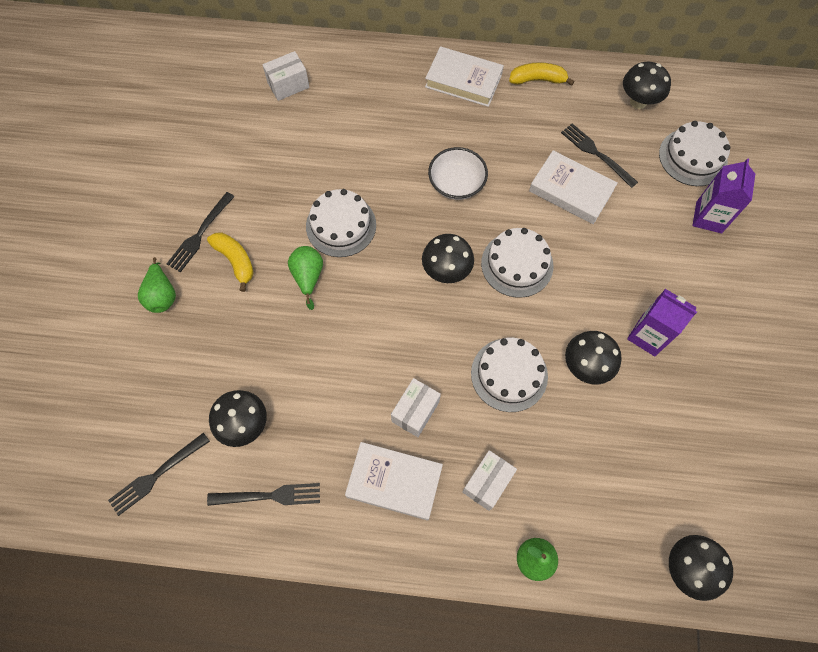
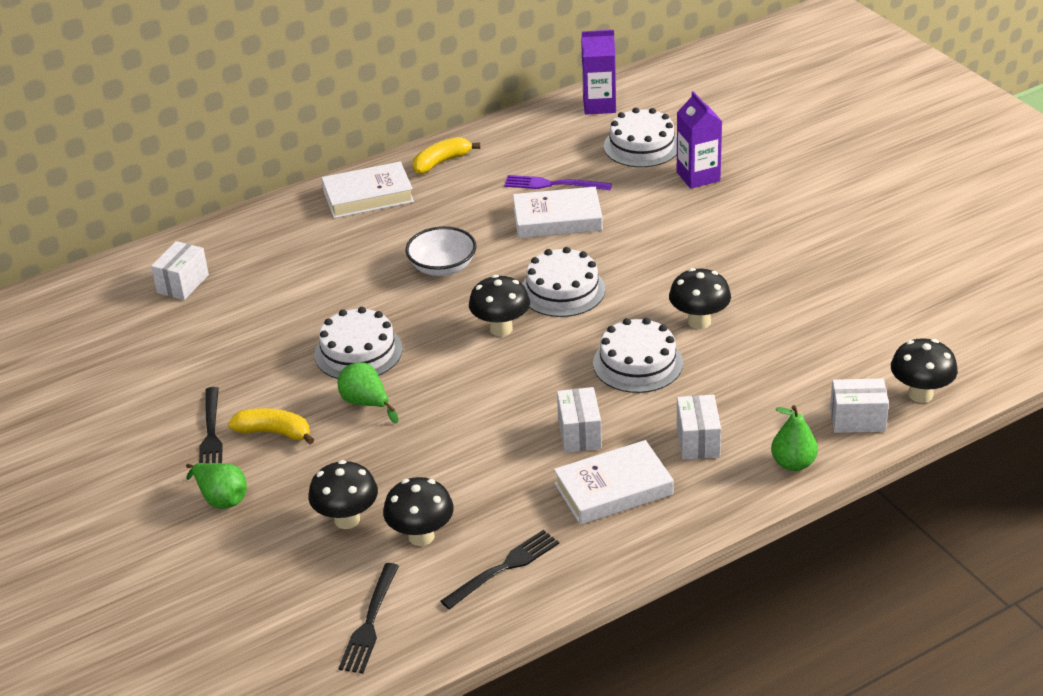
camera: 35 degrees left, 30 degrees down
black fork [561,124,638,188] -> purple fork [504,175,612,190]
black mushroom [623,62,671,109] -> black mushroom moved to [308,460,378,529]
purple carton [627,289,697,356] -> purple carton moved to [581,30,616,115]
none -> white box [830,379,889,433]

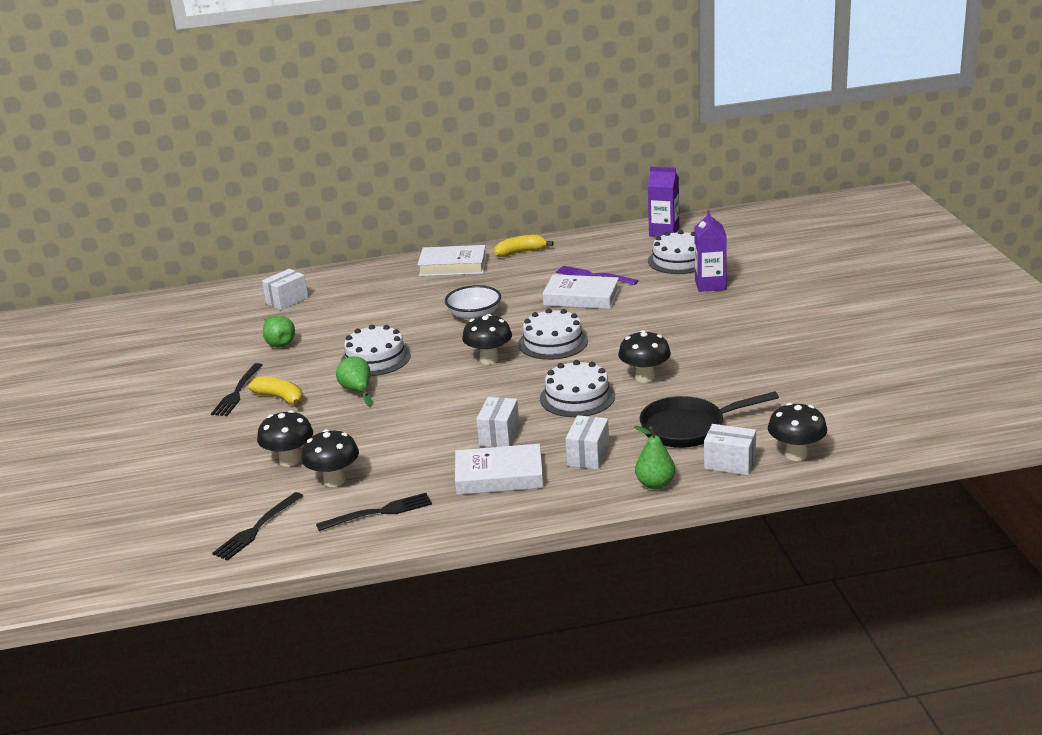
camera: 20 degrees right, 10 degrees down
green pear [186,463,247,509] -> green pear moved to [263,316,295,347]
none -> black pan [640,391,779,448]

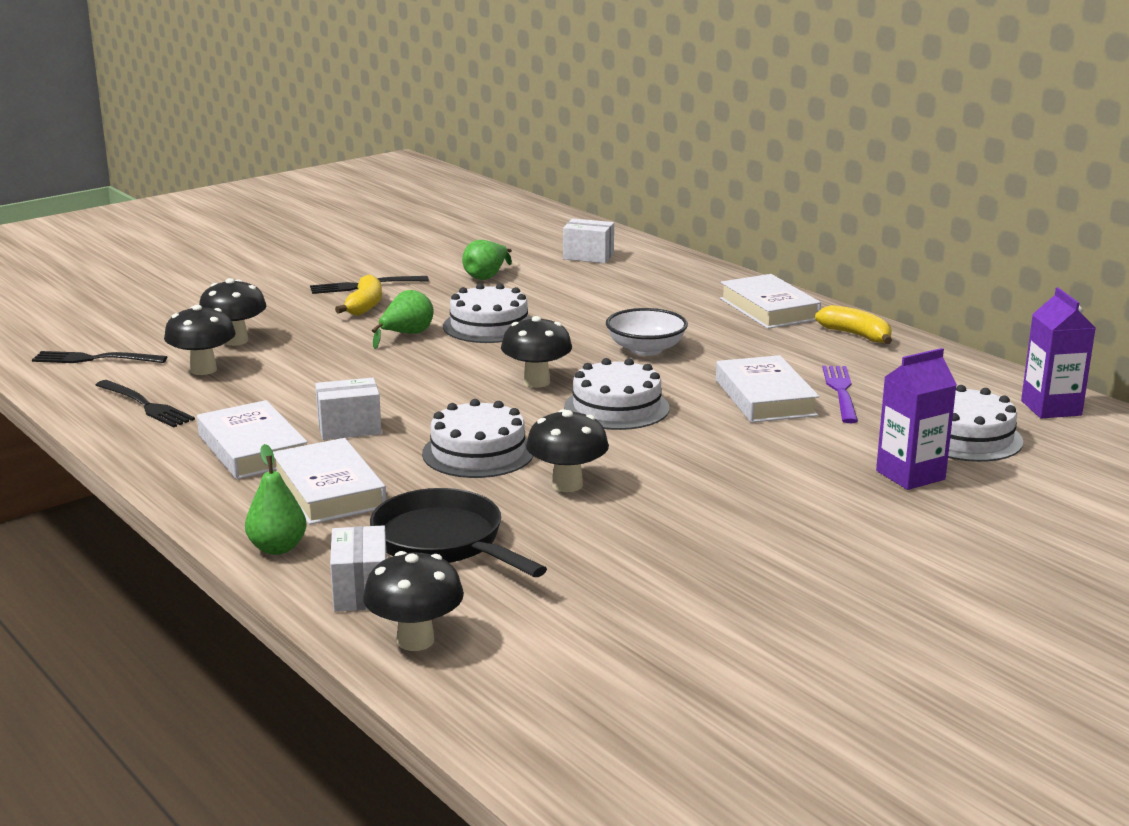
camera: 60 degrees right, 5 degrees down
white box [566,415,609,469] -> white book [273,438,386,525]

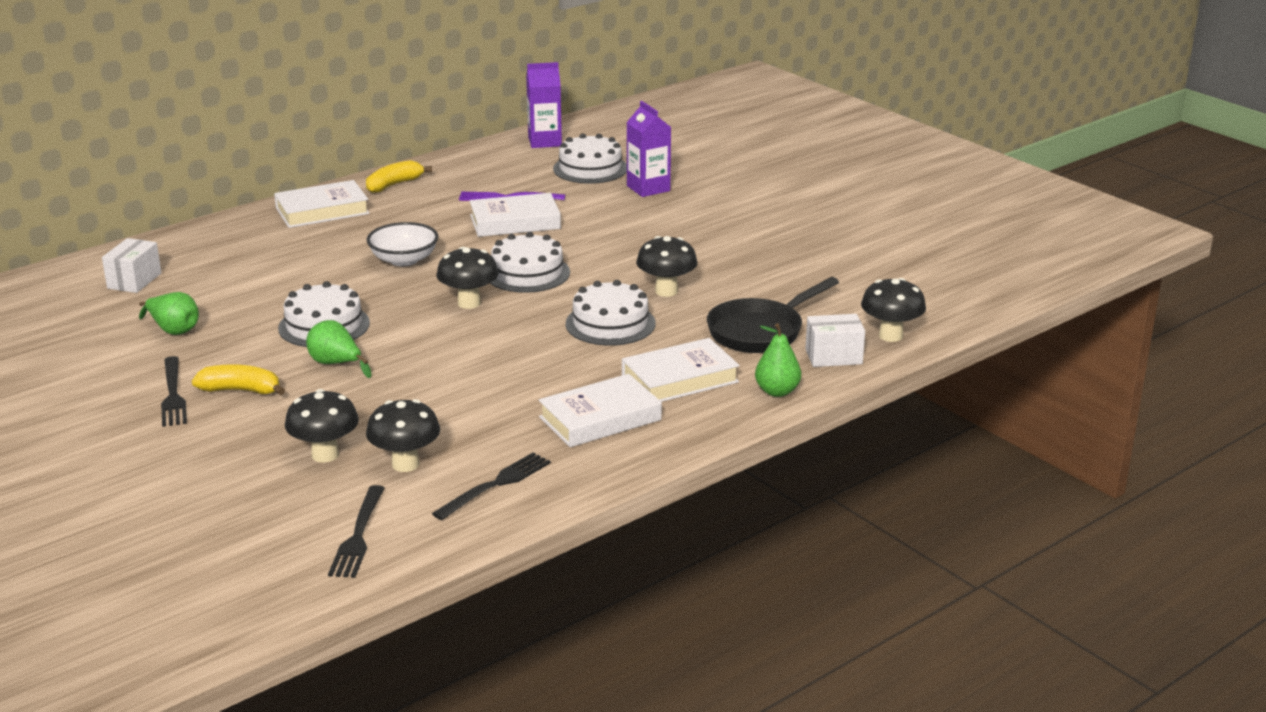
camera: 90 degrees left, 5 degrees up
white box [315,378,382,440] -> none

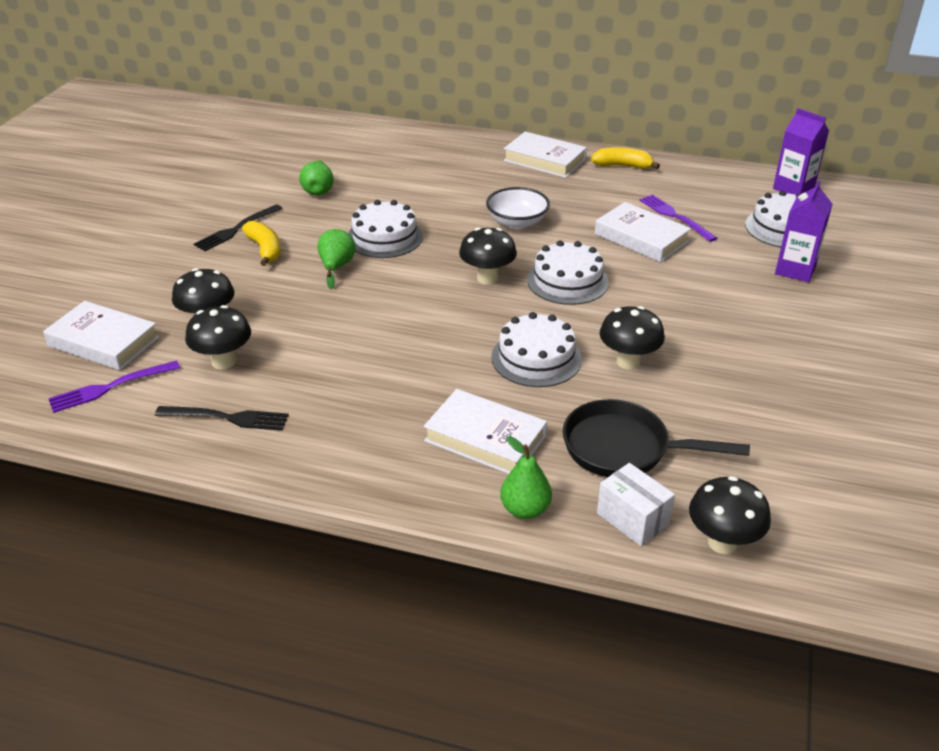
camera: 55 degrees right, 10 degrees up
white box [102,238,161,293] -> none
black fork [328,485,385,578] -> purple fork [48,360,180,413]
white book [539,374,662,447] -> white book moved to [43,301,159,370]

